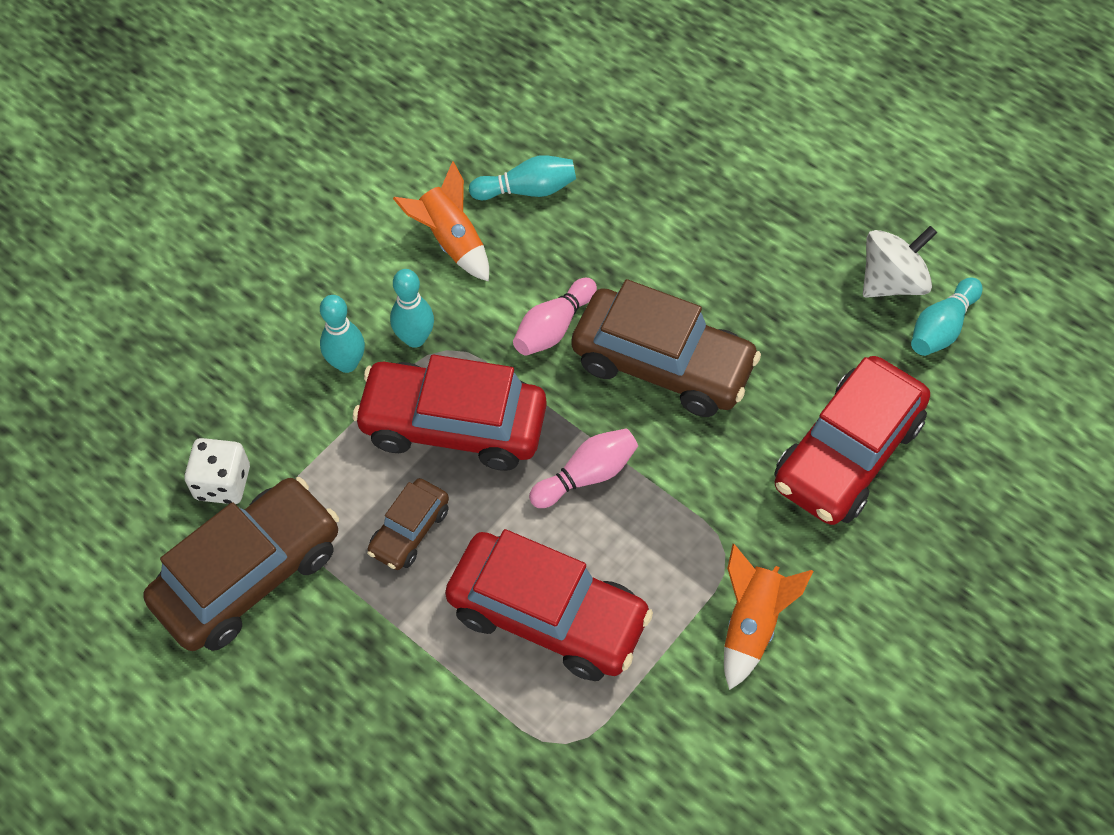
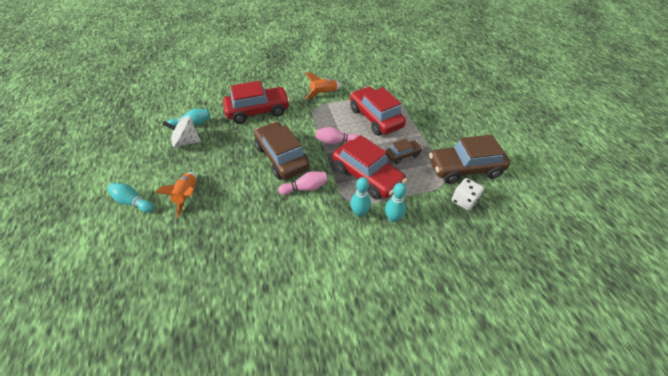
camera: 145 degrees left, 10 degrees down
orange rocket [393,161,489,282] -> orange rocket moved to [155,172,197,218]
turquoise bowling pin [469,155,576,200] -> turquoise bowling pin moved to [107,183,154,213]

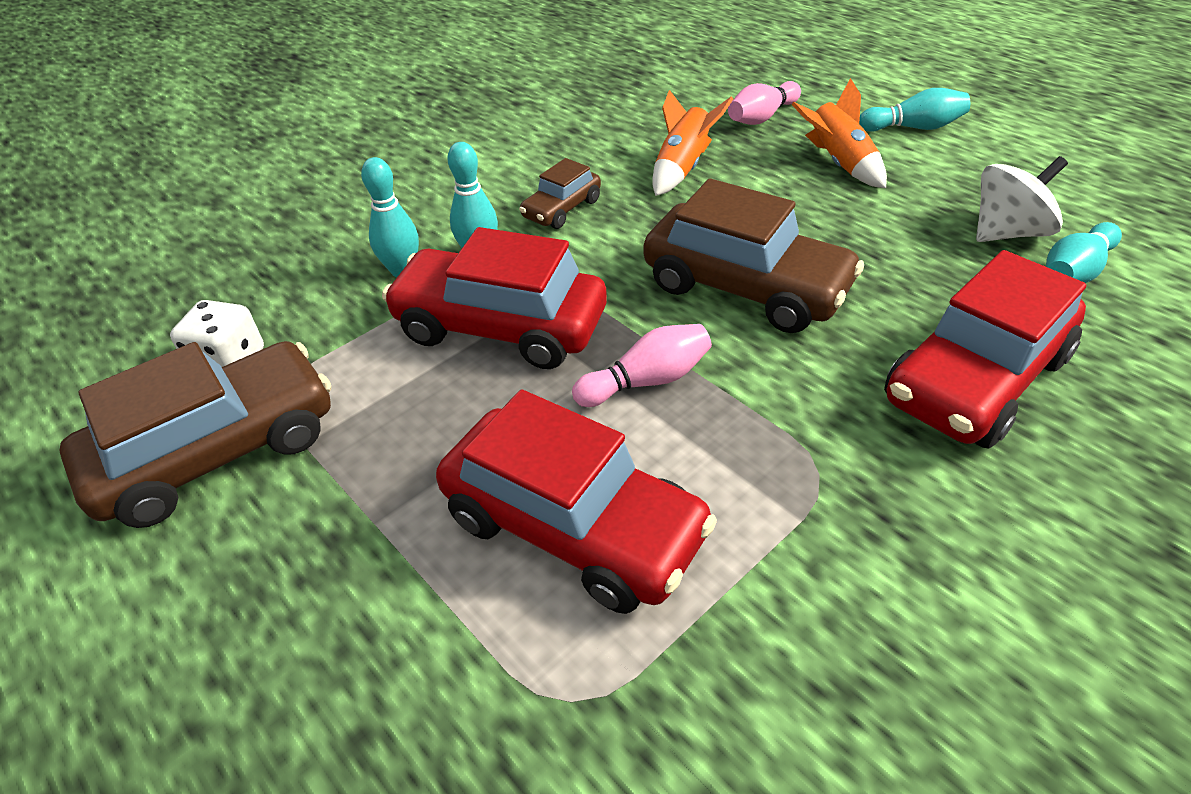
camera: 155 degrees right, 5 degrees down
pink bowling pin [278,171,328,195] -> pink bowling pin moved to [728,81,801,125]
orange rocket [305,72,342,99] -> orange rocket moved to [652,90,733,196]
brown car [386,139,423,164] -> brown car moved to [519,158,601,229]

